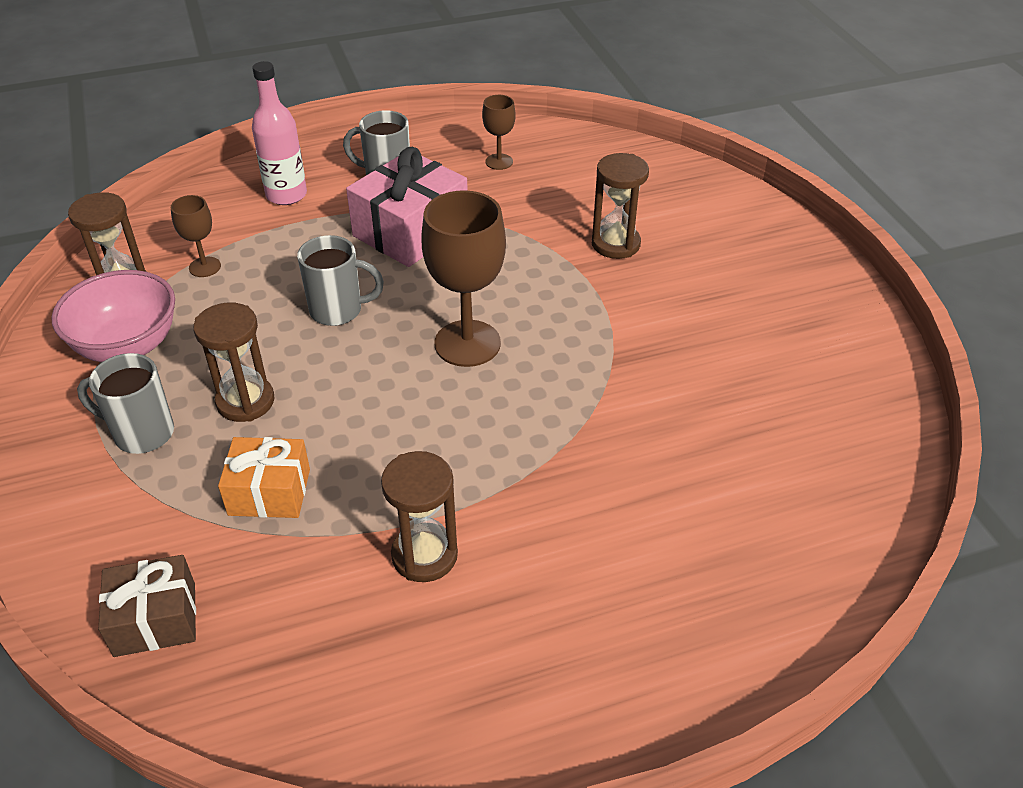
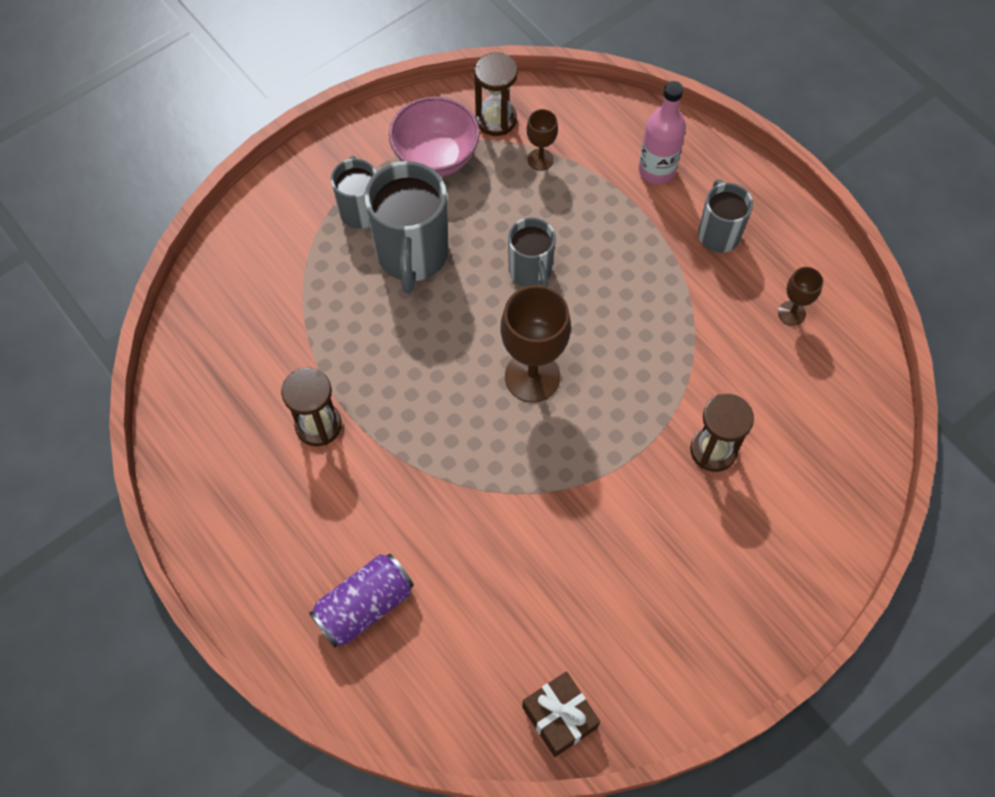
camera: 70 degrees right, 20 degrees up
brown gift [98,555,196,657] -> brown gift moved to [522,671,600,757]
brown hourglass [193,302,274,422] -> grey mug [365,161,449,294]
orange gift [218,437,310,518] -> none
pink gift [346,147,468,267] -> none
none -> purple can [309,554,414,648]

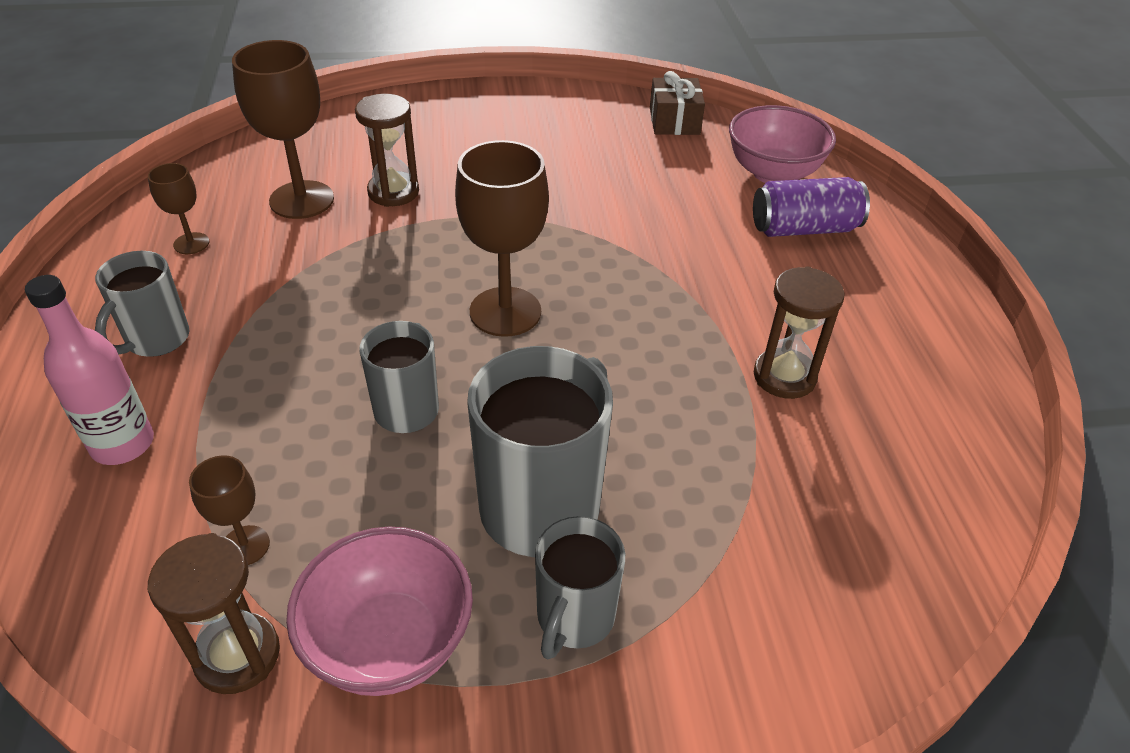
camera: 150 degrees left, 20 degrees down
none -> brown goblet [232,40,334,219]
none -> pink bowl [729,105,836,183]

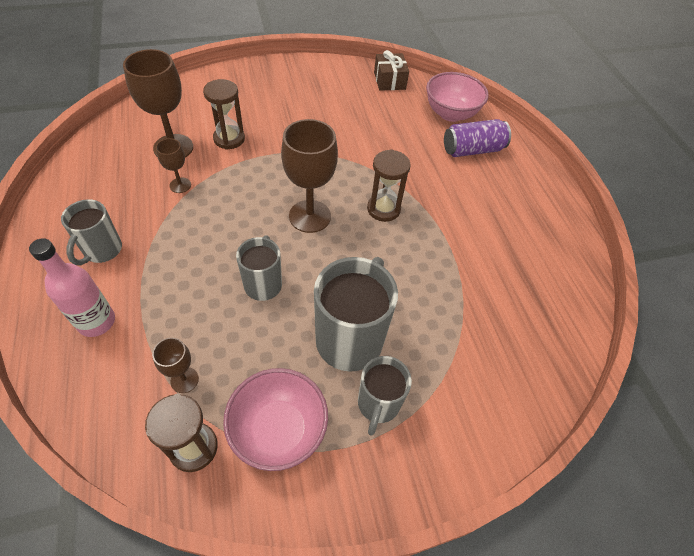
camera: 10 degrees left, 10 degrees up
brown goblet [148,163,209,254] -> brown goblet moved to [156,138,191,193]
brown hourglass [754,266,845,399] -> brown hourglass moved to [367,149,411,222]

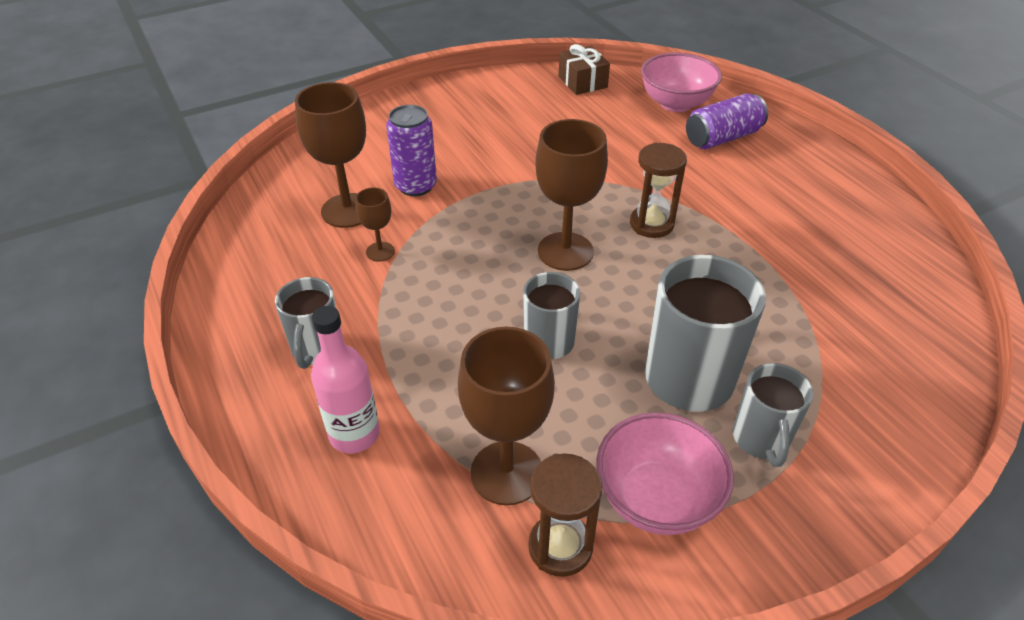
camera: 10 degrees left, 10 degrees down
brown goblet [152,338,199,393] -> brown goblet [458,327,555,505], size x1.95
brown hourglass [203,79,245,150] -> purple can [386,105,437,196]

